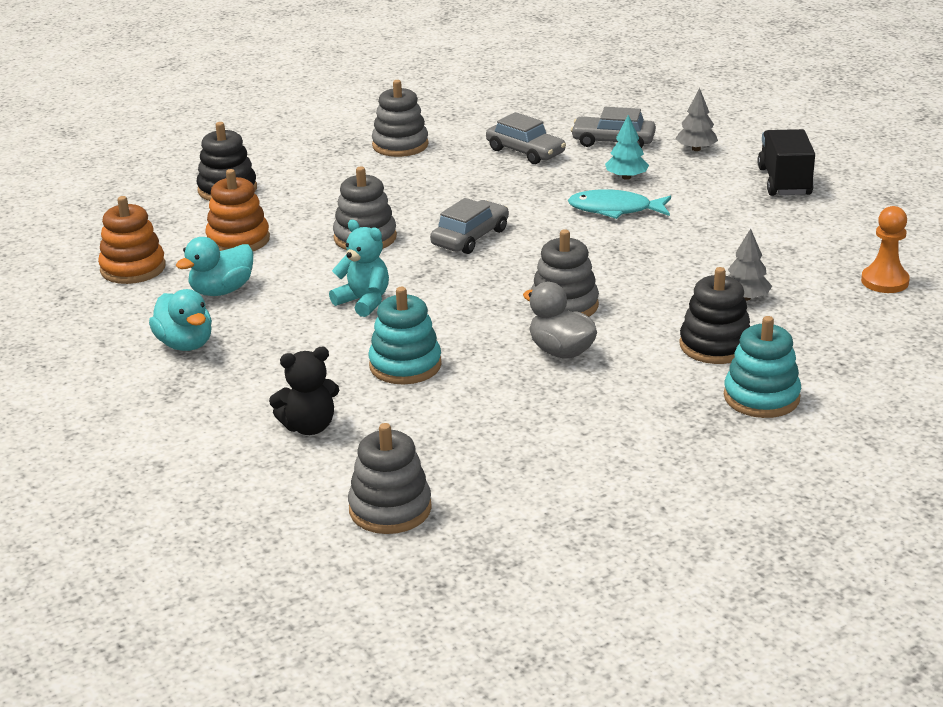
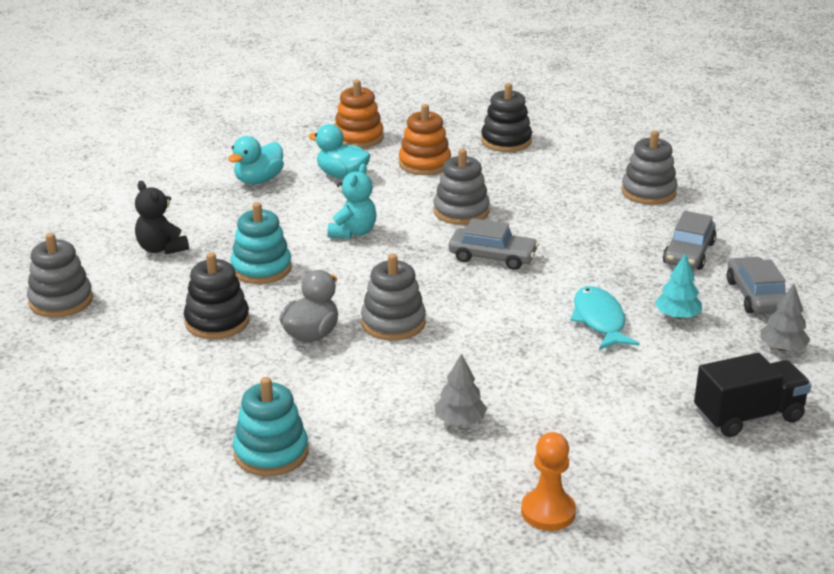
camera: 70 degrees right, 0 degrees up
black stacking toy [679,267,750,364] -> black stacking toy moved to [184,252,250,339]

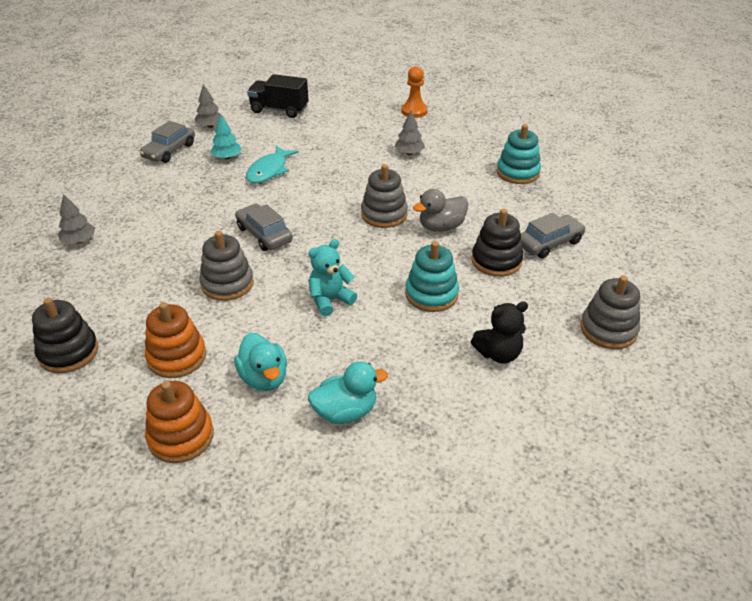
camera: 145 degrees left, 10 degrees up
black teddy bear [135,181,189,254] -> black teddy bear turned 75 degrees clockwise [471,301,528,364]
grey stacking toy [621,131,677,205] -> grey tree [58,194,95,244]
grey car [663,211,716,270] -> grey car moved to [521,213,586,259]

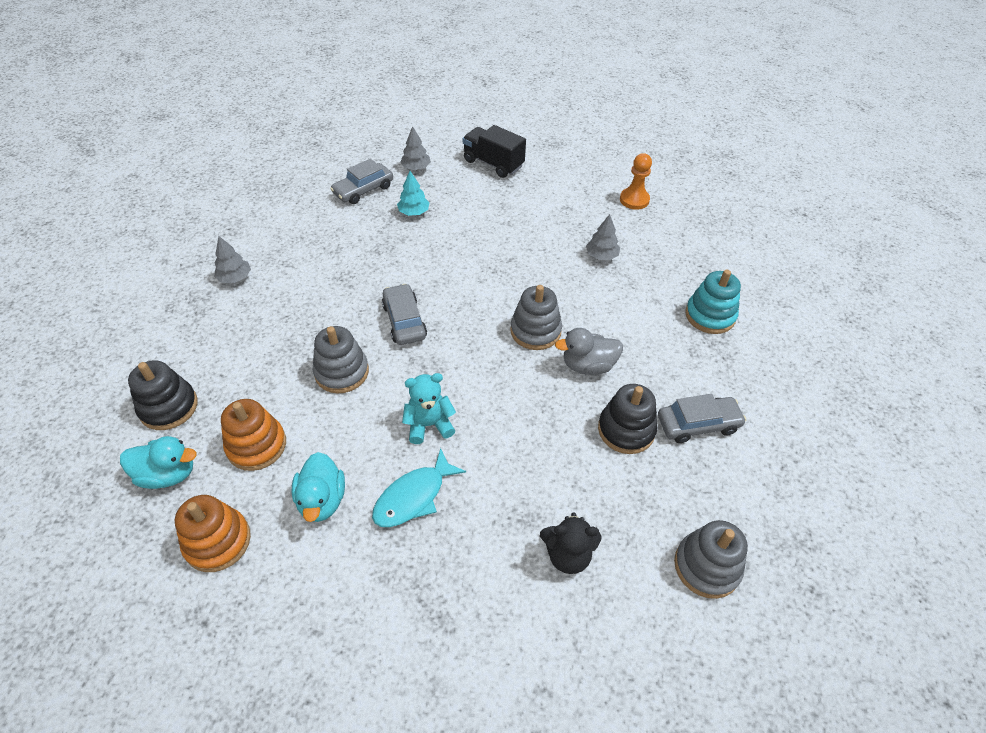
camera: 20 degrees right, 10 degrees up
turquoise fish [246,146,299,184] -> turquoise fish moved to [372,448,466,527]
turquoise duck [308,361,388,424] -> turquoise duck moved to [120,436,197,489]
turquoise stacking toy [405,241,459,312] -> none

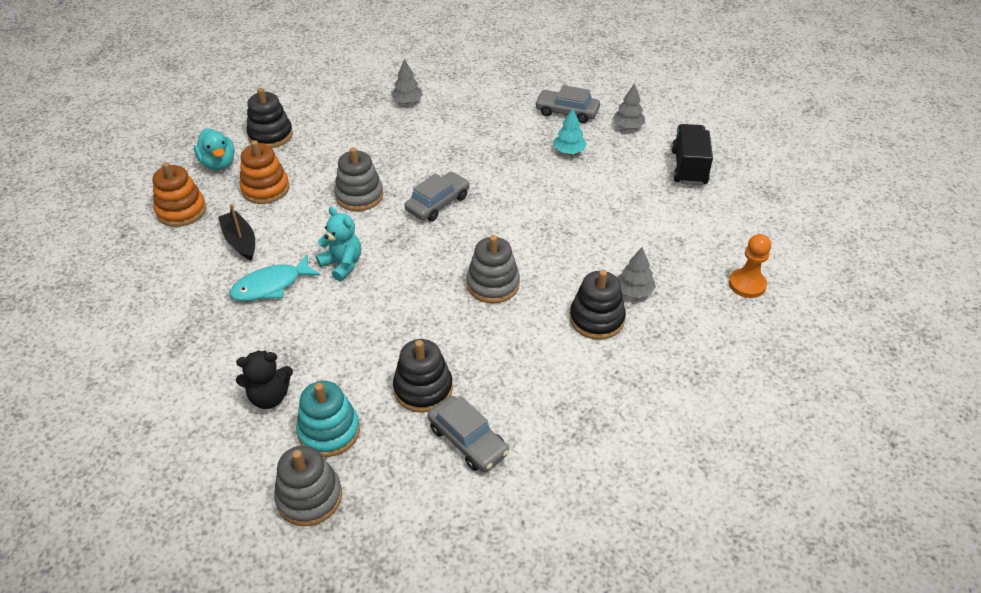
camera: 60 degrees right, 5 degrees down
turquoise duck [292,452,345,522] -> black boat [218,204,255,261]
turquoise fish [372,448,466,527] -> turquoise fish turned 45 degrees counterclockwise [230,255,321,301]
black teddy bear [540,513,602,574] -> black teddy bear turned 75 degrees counterclockwise [236,350,293,409]
grey duck [555,328,623,375] -> none
turquoise stacking toy [685,270,741,334] -> turquoise stacking toy moved to [296,381,360,457]
none -> black stacking toy [570,270,626,340]

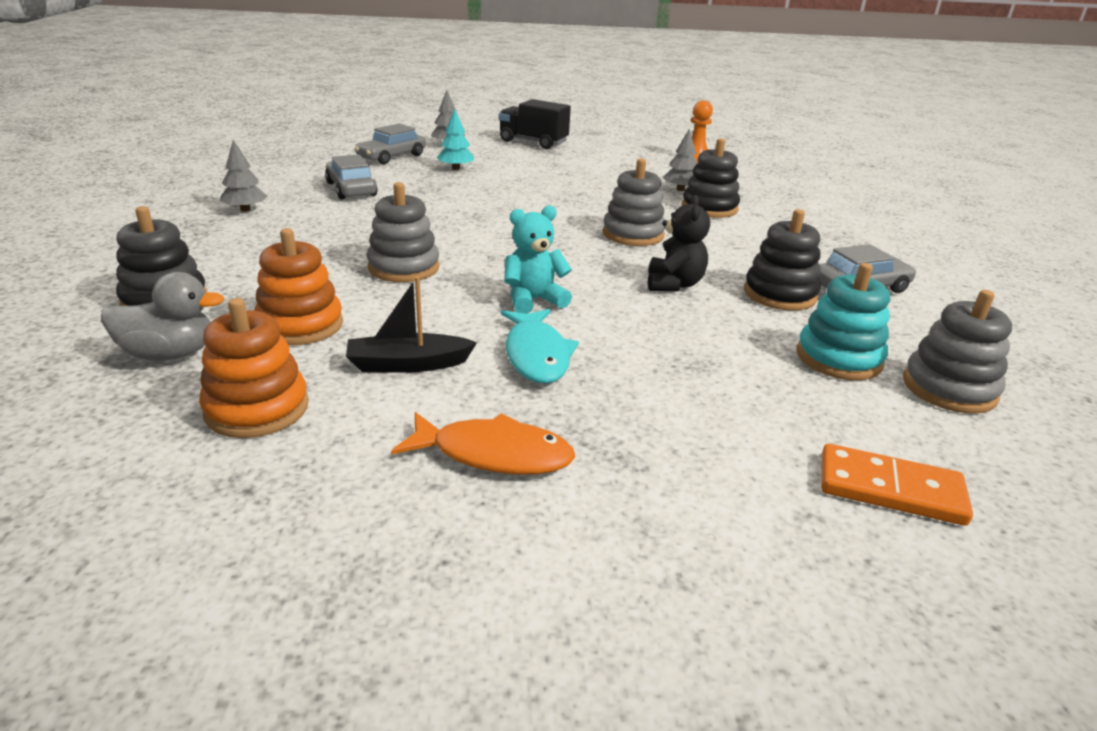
camera: 70 degrees left, 15 degrees down
turquoise duck [194,128,235,170] -> grey duck [101,272,224,361]
black teddy bear [236,350,293,409] -> black teddy bear moved to [648,195,710,291]
grey car [405,172,469,221] -> grey car moved to [325,154,378,200]
none -> orange fish [391,412,575,475]
none -> orange domino [821,444,973,526]

